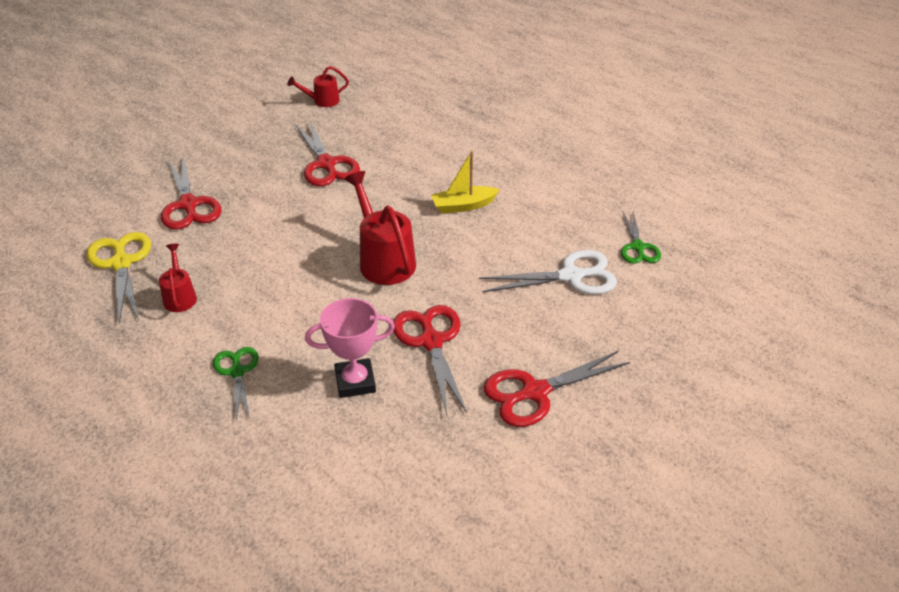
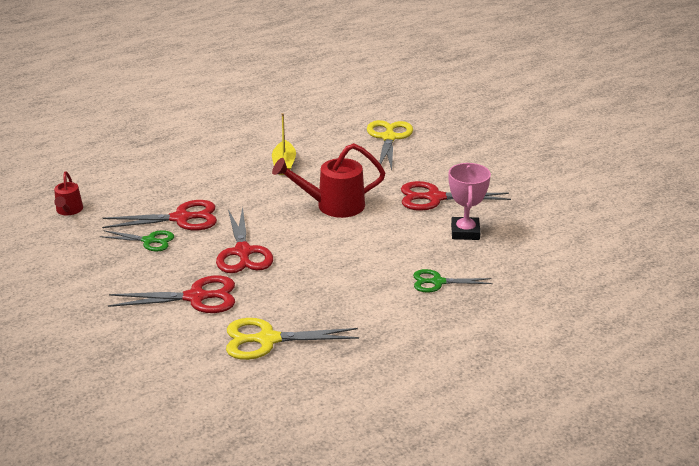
camera: 75 degrees left, 10 degrees down
red watering can [159,244,197,312] -> none
white scissors [479,250,617,294] -> yellow scissors [367,120,413,170]
red scissors [483,351,630,427] -> red scissors moved to [216,207,273,273]
green scissors [621,211,661,264] -> green scissors moved to [100,230,174,252]

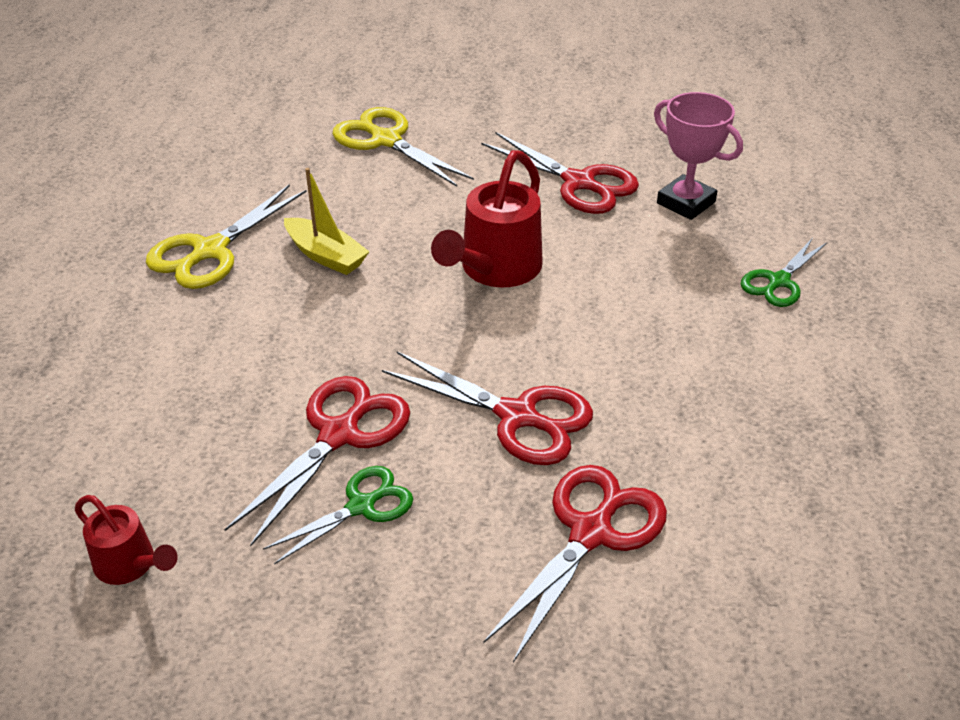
camera: 50 degrees left, 10 degrees up
yellow scissors [226,318,359,360] -> yellow scissors moved to [146,184,307,289]
red scissors [401,181,511,211] -> red scissors turned 90 degrees counterclockwise [481,132,639,214]

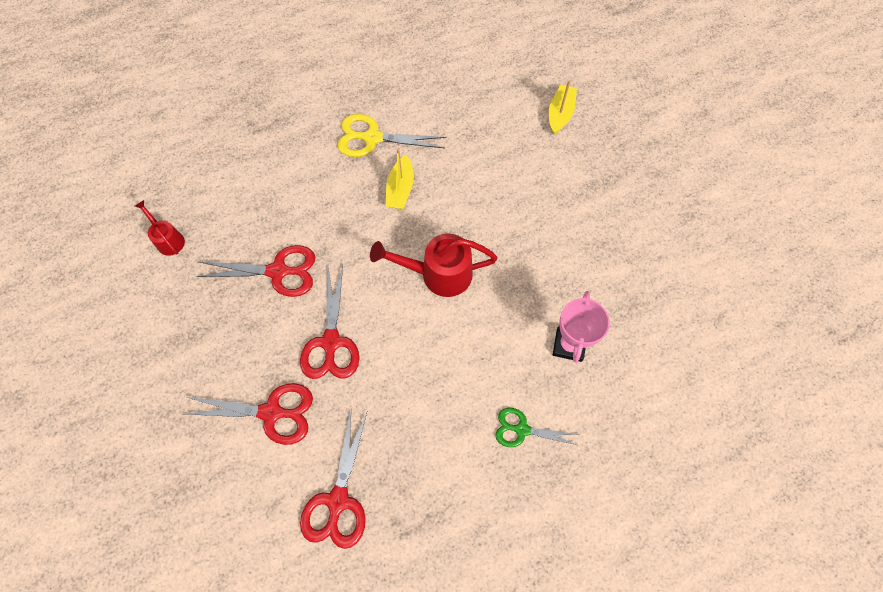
camera: 60 degrees right, 25 degrees up
red watering can [75,495,178,585] -> red watering can turned 135 degrees clockwise [135,200,185,256]
green scissors [263,466,413,565] -> none
yellow scissors [333,107,474,187] -> none
red scissors [481,132,639,214] -> red scissors moved to [300,411,367,549]
none -> yellow boat [549,80,577,134]

